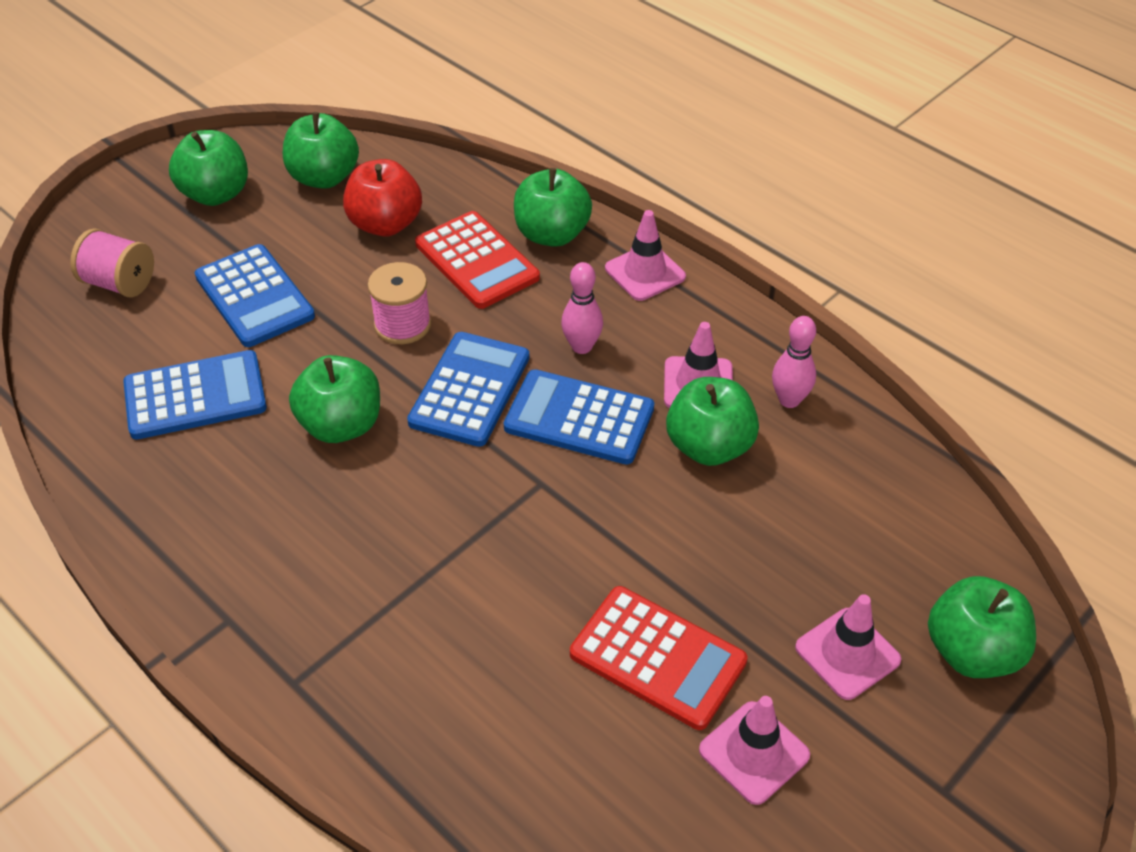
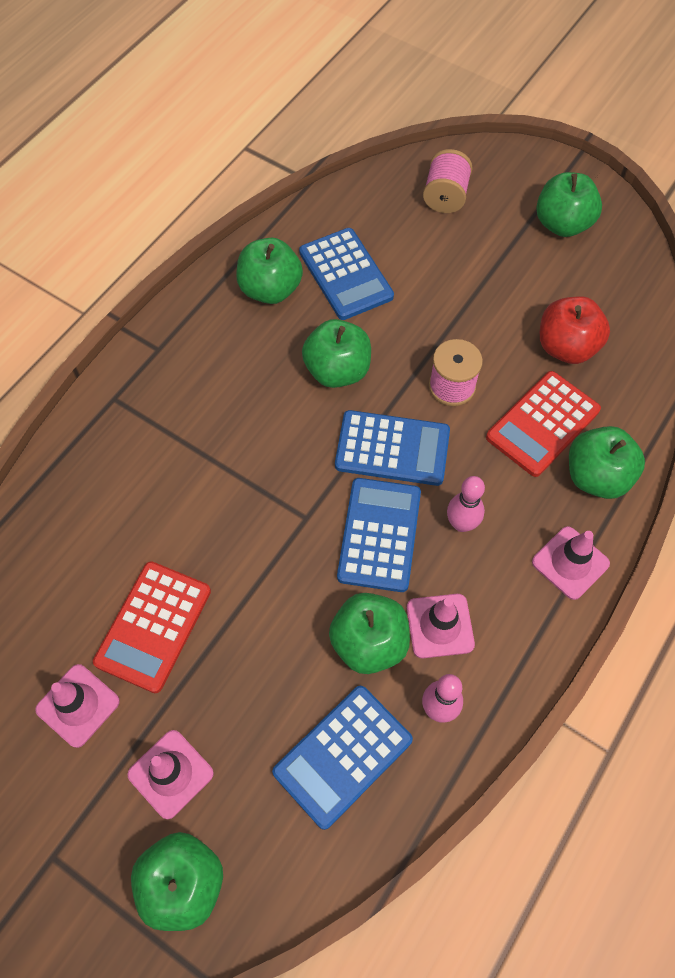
camera: 80 degrees right, 15 degrees up
blue calculator [195,244,315,347] -> blue calculator moved to [272,686,413,830]
green apple [283,112,359,189] -> green apple moved to [236,238,303,304]

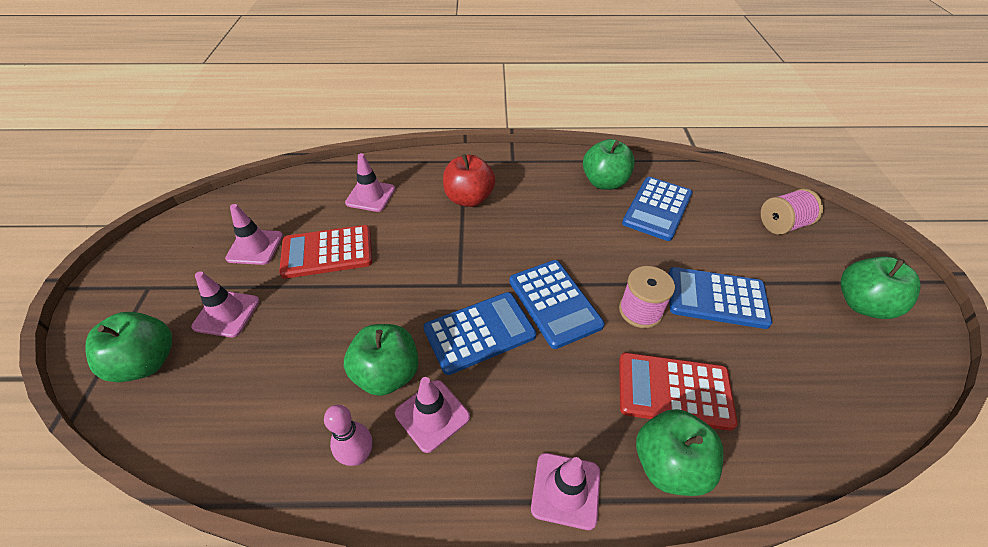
camera: 55 degrees right, 15 degrees down
blue calculator [272,686,413,830] -> blue calculator moved to [668,267,772,329]
green apple [302,319,371,388] -> none
pink bowling pin [447,476,485,532] -> none
red apple [540,296,610,364] -> red apple moved to [443,154,495,207]
none -> pink traffic cone [345,153,395,212]

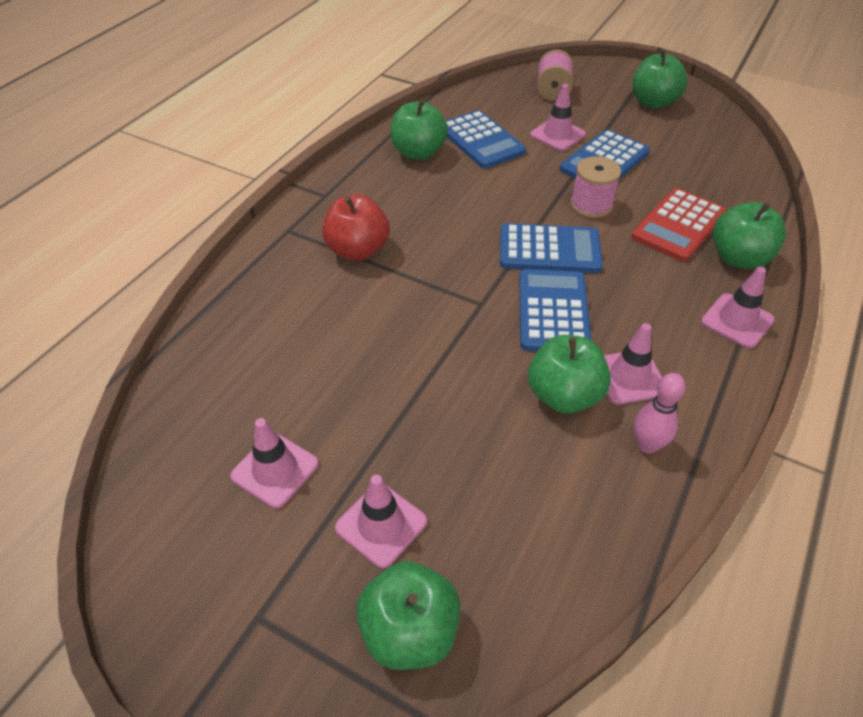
camera: 60 degrees left, 0 degrees up
red calculator [279,225,372,279] -> none
pink traffic cone [345,153,395,212] -> pink traffic cone moved to [530,84,586,151]

